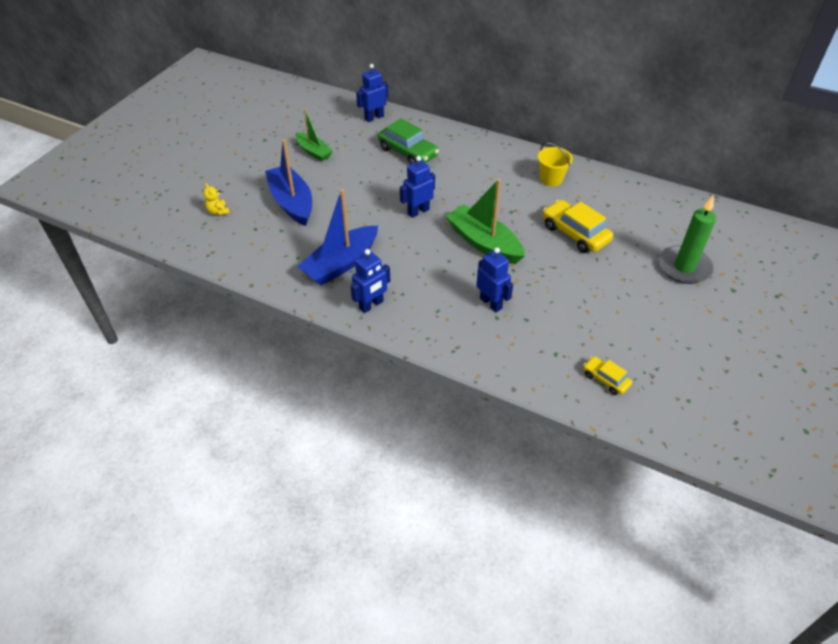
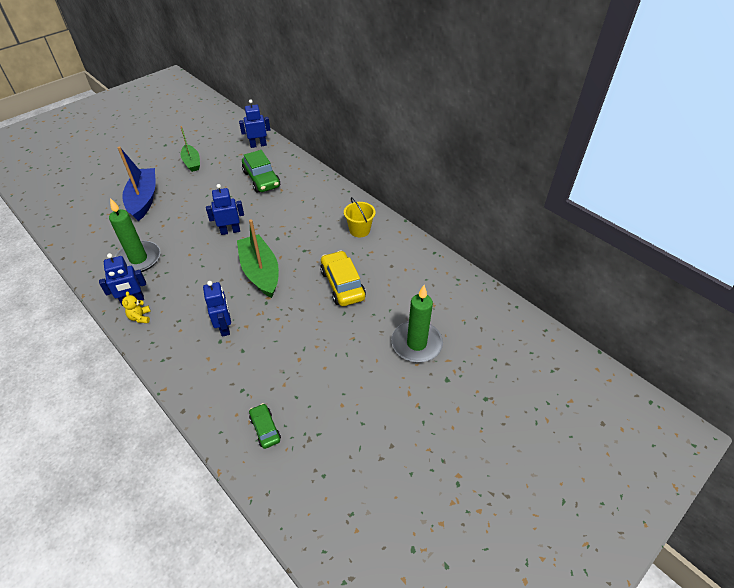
camera: 20 degrees right, 0 degrees up
yellow teddy bear [203,183,230,215] -> yellow teddy bear moved to [122,291,151,323]
blue boat [297,189,378,285] -> green candle [109,198,160,272]
yellow car [583,356,632,395] -> green car [249,403,281,449]

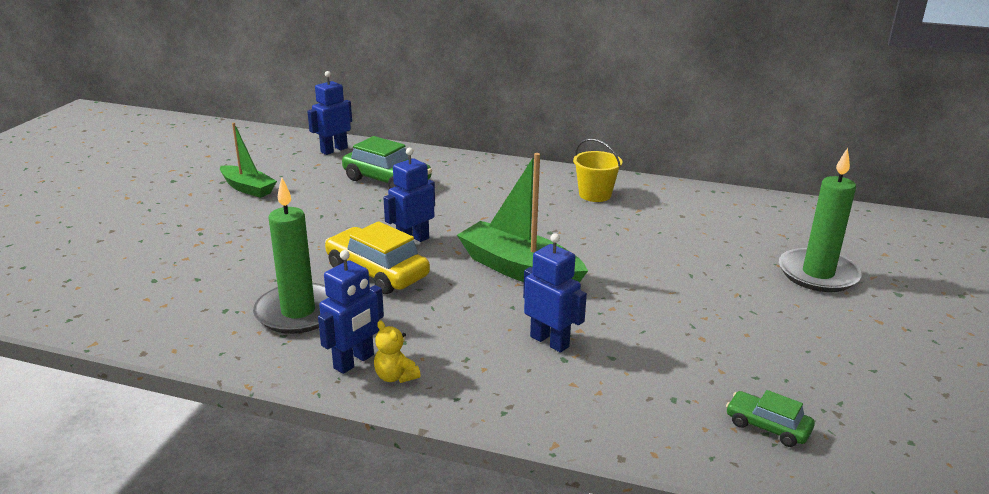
camera: 30 degrees left, 20 degrees down
blue boat [117,146,156,221] -> none
yellow car [320,250,366,306] -> yellow car moved to [325,221,430,294]

